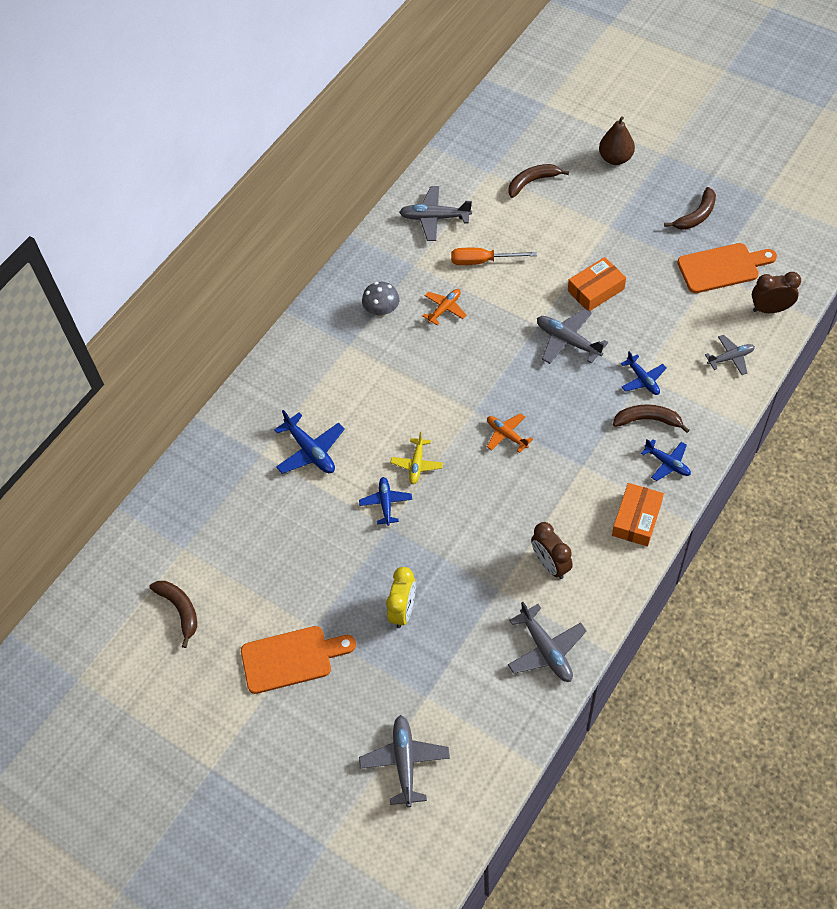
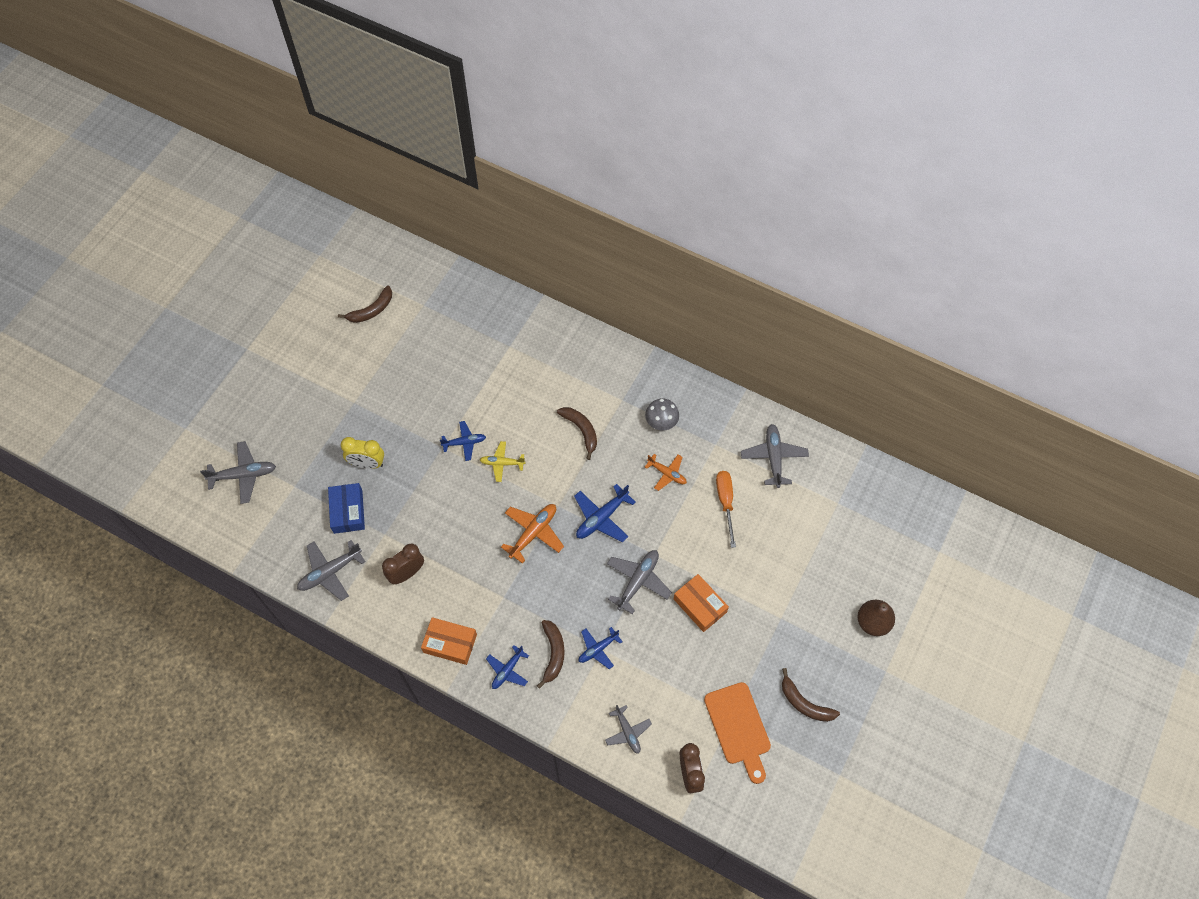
camera: 80 degrees right, 5 degrees up
orange cutting board [241,626,356,694] -> none
blue plane [274,410,345,474] -> blue plane moved to [574,484,636,542]
orange plane [487,413,533,453] -> orange plane [501,504,564,564], size x1.52
brown banana [508,164,569,198] -> brown banana moved to [557,407,597,460]
none -> blue box [328,483,365,534]

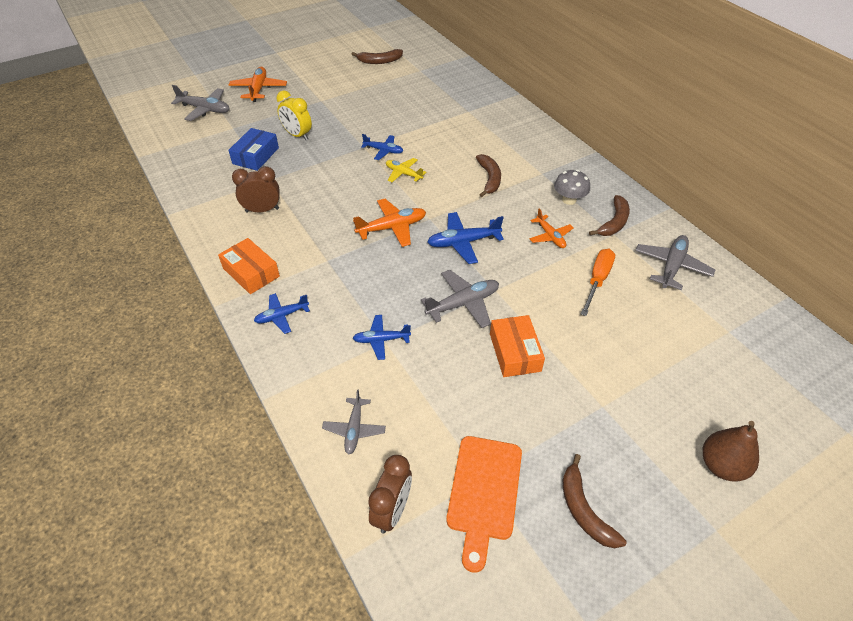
camera: 30 degrees right, 15 degrees down
grey plane [297,540,366,601] -> none
brown banana [537,620,565,689] -> brown banana moved to [589,195,630,236]
none -> orange plane [229,67,287,102]

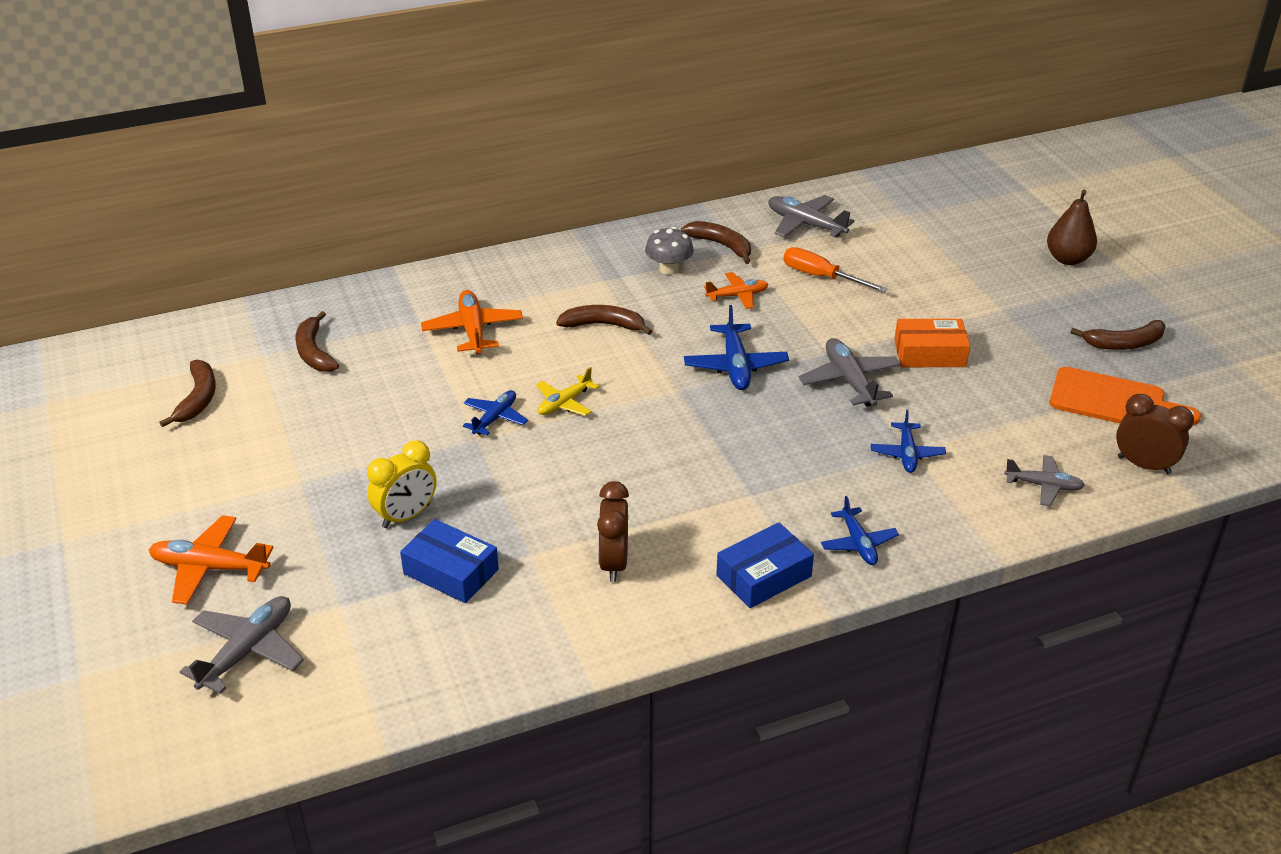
camera: 80 degrees left, 10 degrees down
orange box [218,238,280,294] -> blue box [716,522,814,608]
orange plane [353,199,426,247] -> orange plane moved to [421,290,523,354]
none -> brown banana [296,311,339,372]

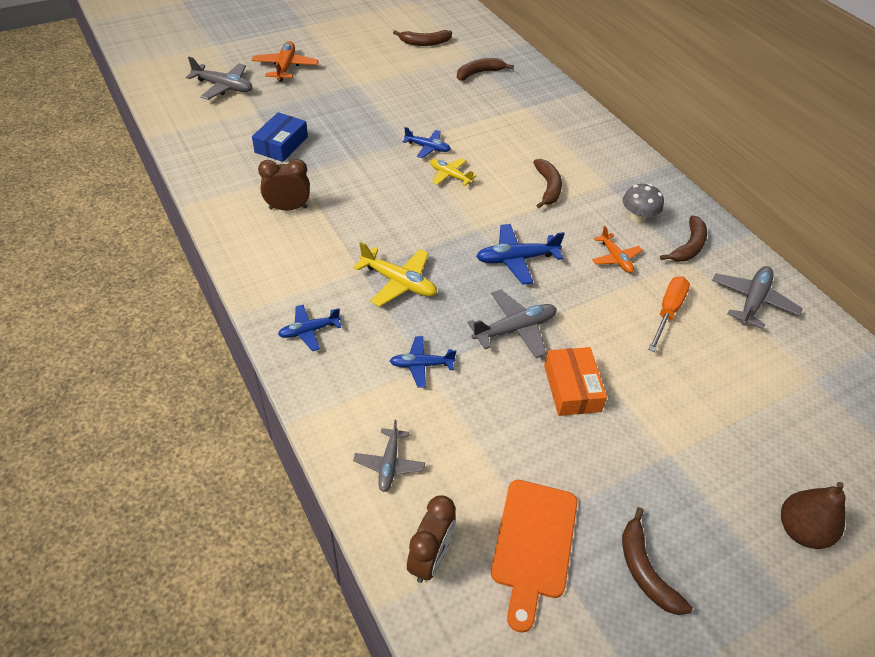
camera: 80 degrees right, 10 degrees up
yellow clock [367,440,437,528] -> none
orange plane [421,290,523,354] -> none
blue box [716,522,814,608] -> none
none -> yellow plane [353,242,437,307]

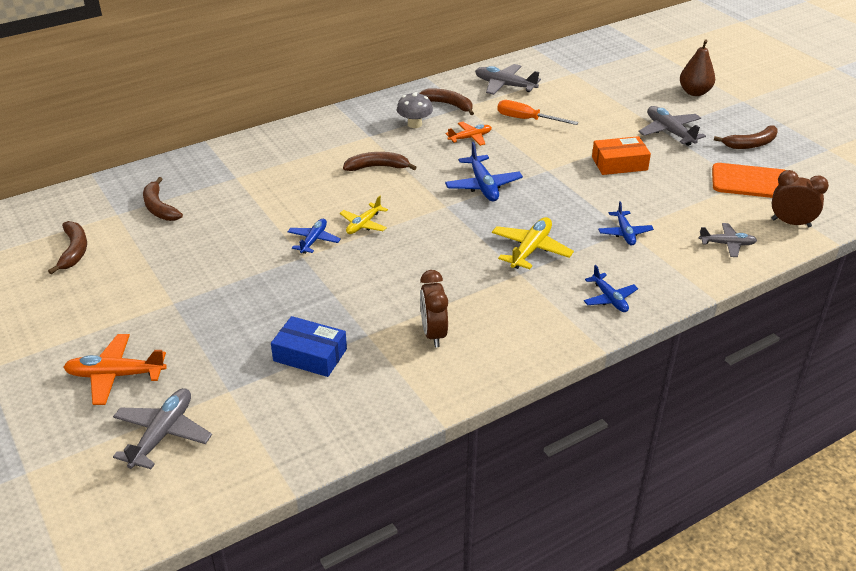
camera: 90 degrees left, 10 degrees down
grey plane [468,290,557,358] -> grey plane moved to [638,106,706,146]

